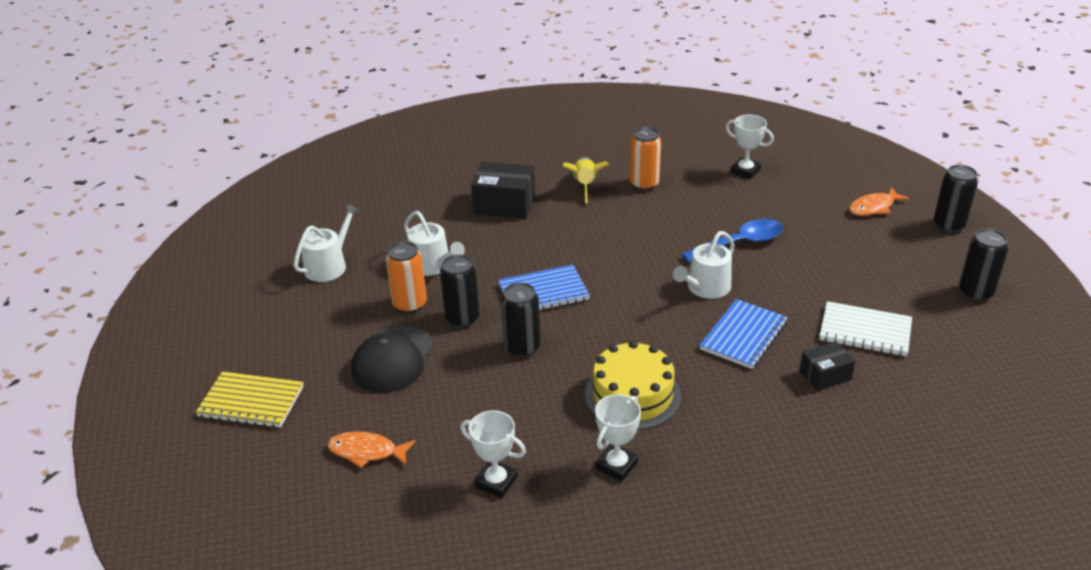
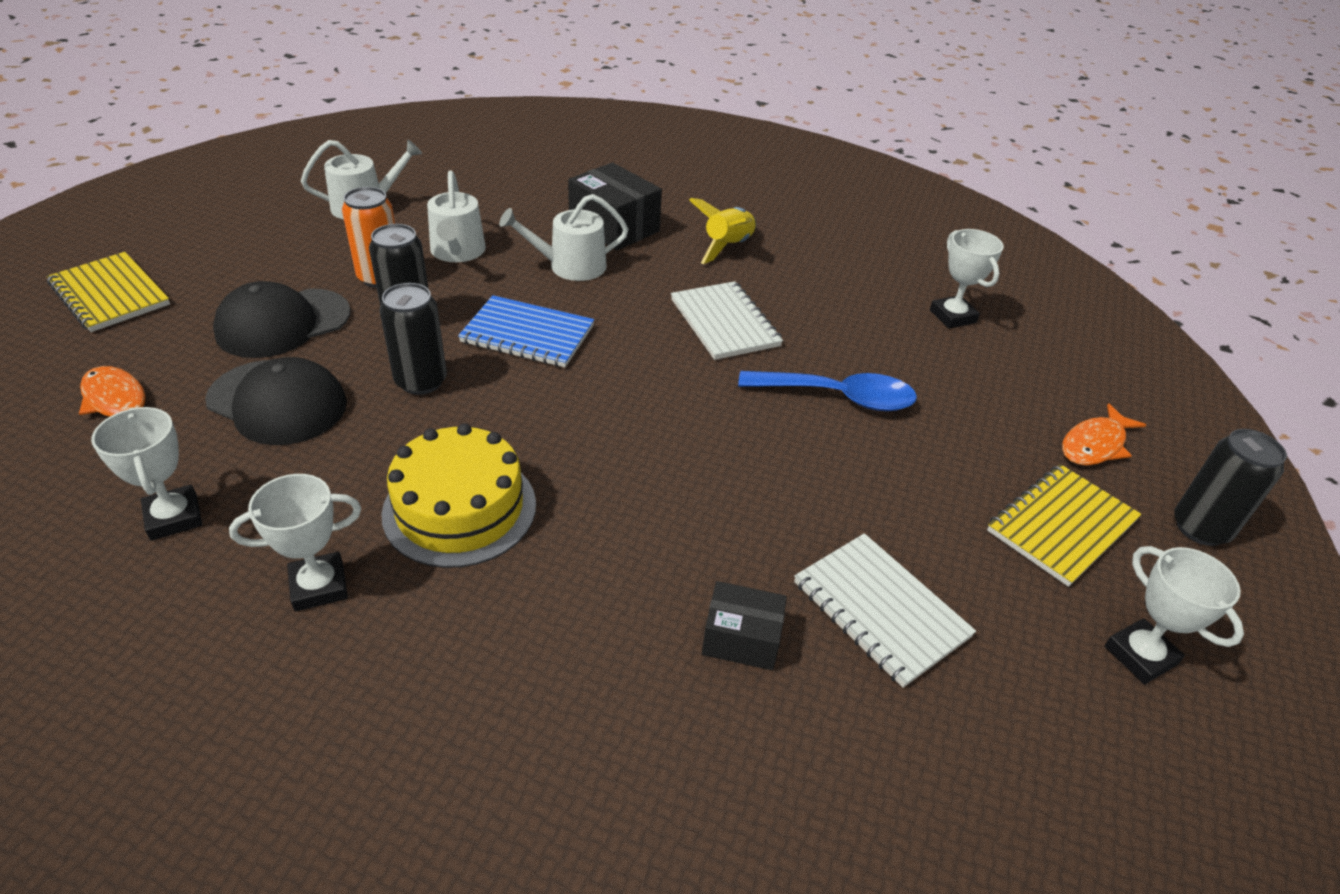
camera: 30 degrees right, 5 degrees up
orange can [630,127,661,191] -> none
white watering can [673,231,734,299] -> white watering can moved to [499,194,628,281]
blue notebook [699,299,788,369] -> none
orange fish [849,187,910,216] -> orange fish turned 45 degrees counterclockwise [1062,403,1146,466]
black can [959,229,1009,301] -> white trophy [1104,546,1244,684]
none -> black cap [205,357,347,445]
none -> white notebook [671,281,783,360]
none -> yellow notebook [987,464,1142,587]

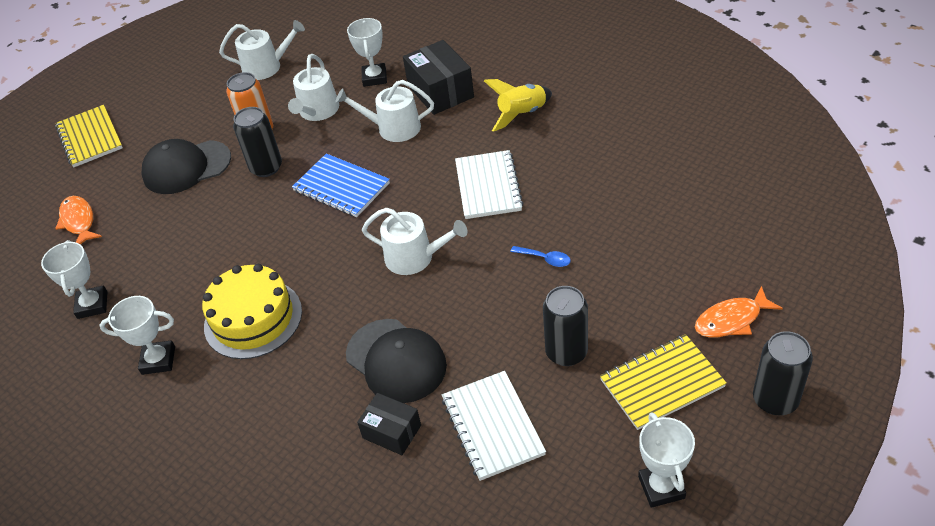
camera: 25 degrees right, 5 degrees up
black cap [205,357,347,445] -> black cap moved to [346,319,447,403]
black can [380,283,447,395] -> black can moved to [543,286,588,366]
blue spoon [738,371,917,411] -> blue spoon [511,246,571,267], size x0.47
white trophy [930,229,1004,329] -> white trophy moved to [347,18,387,87]
none -> white watering can [362,208,467,275]

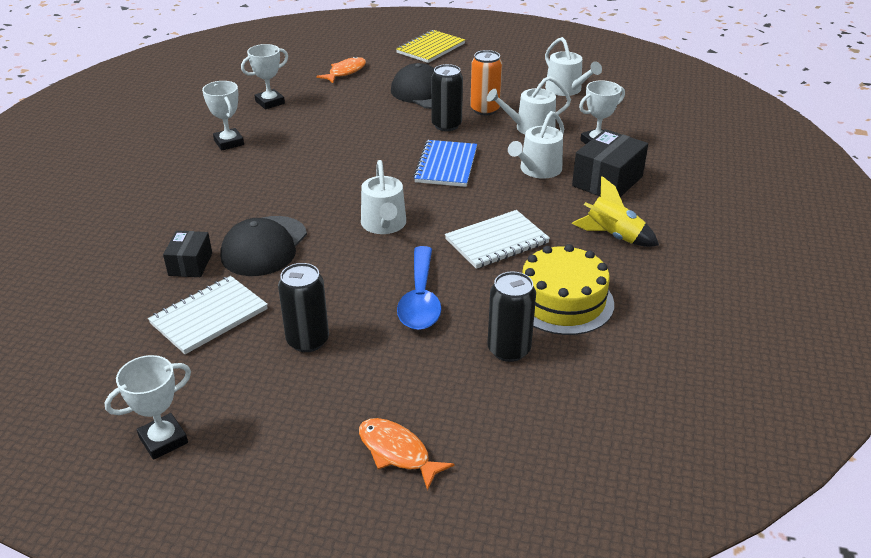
camera: 60 degrees right, 10 degrees down
yellow cake [202,264,302,359] -> yellow cake moved to [522,244,614,335]
white watering can [336,80,434,142] -> white watering can turned 120 degrees counterclockwise [508,111,564,179]
blue spoon [511,246,571,267] -> blue spoon [397,246,441,330], size x2.13
yellow notebook [600,334,727,430] -> none
black can [753,331,813,415] -> black can moved to [488,271,536,362]

